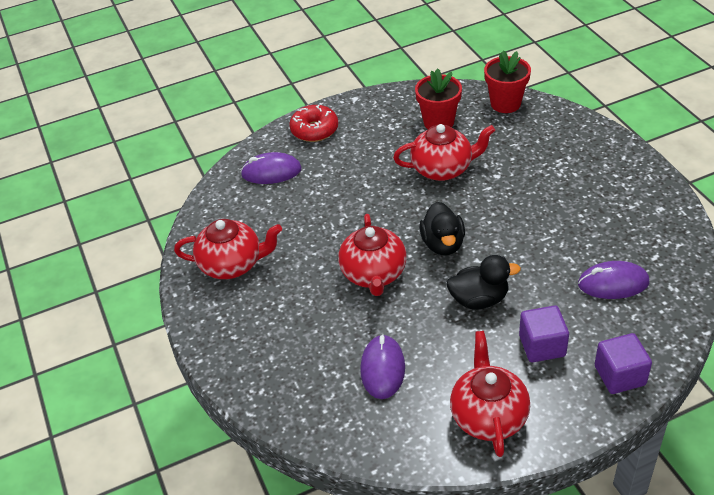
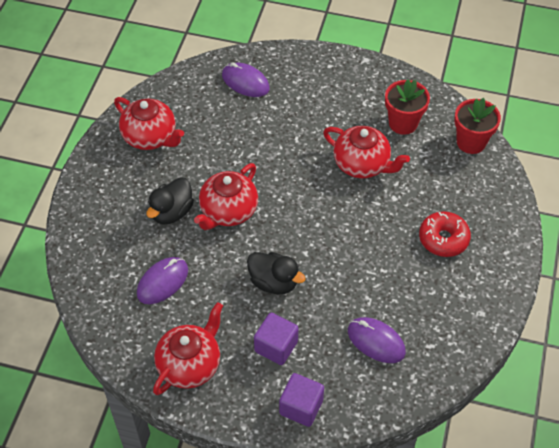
camera: 35 degrees right, 10 degrees up
red donut [289,104,338,142] -> red donut moved to [419,211,471,257]
black duck [419,202,465,255] -> black duck moved to [146,177,194,224]

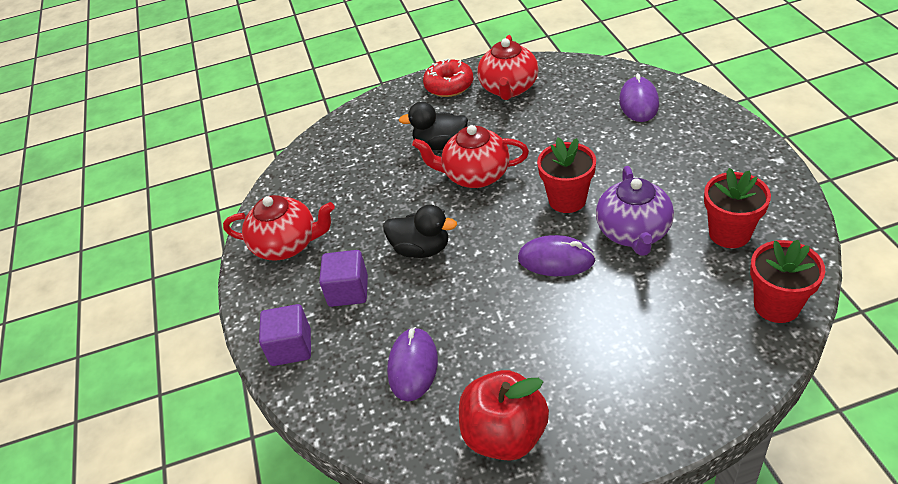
camera: 65 degrees right, 10 degrees down
purple mouse [137,257,188,304] -> purple mouse moved to [518,235,596,276]
black duck [247,252,306,294] -> black duck turned 75 degrees counterclockwise [383,205,457,258]
red teapot [323,126,410,178] -> purple teapot [596,166,674,256]
red donut [419,211,471,257] -> red donut moved to [423,58,473,97]
none -> red apple [459,370,549,461]
none -> red flower pot [537,137,596,213]

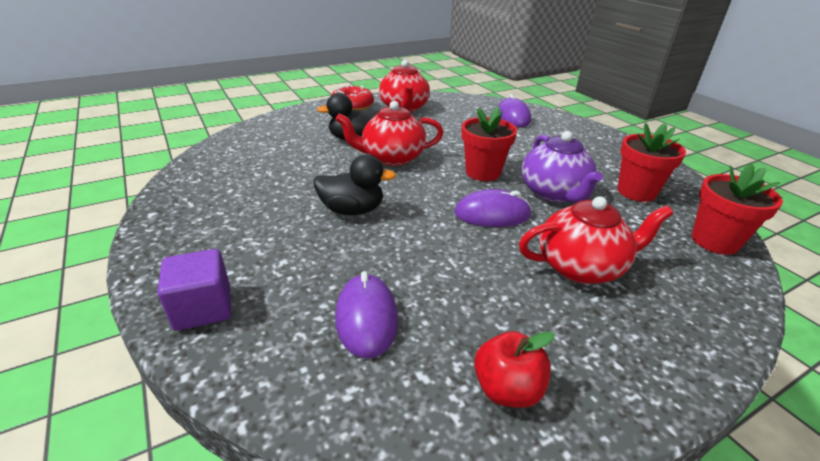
camera: 20 degrees left, 10 degrees down
red teapot [223,195,335,261] -> red teapot moved to [519,196,673,284]
purple cube [319,250,368,307] -> none
red apple [459,370,549,461] -> red apple [474,331,555,408], size x0.63

